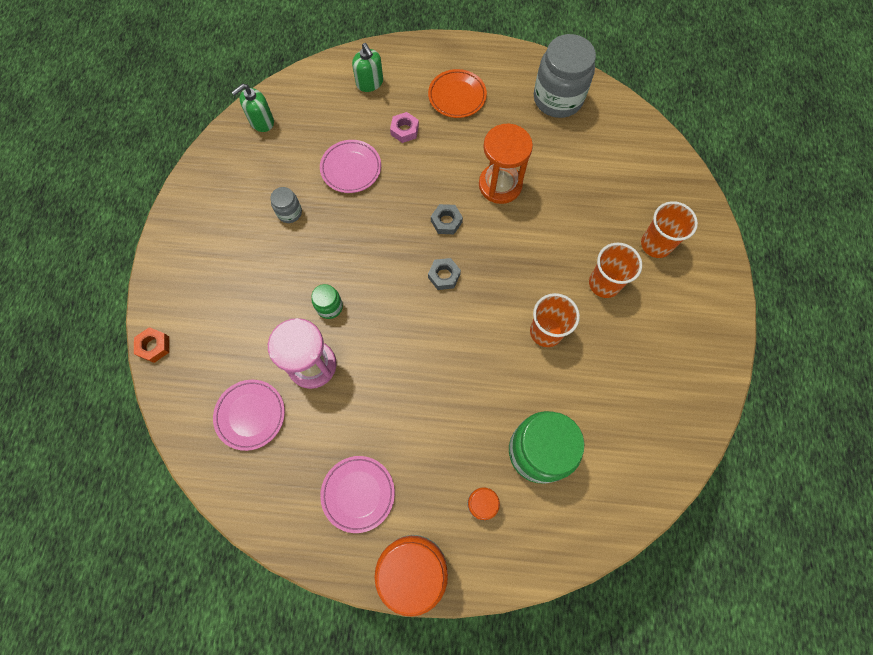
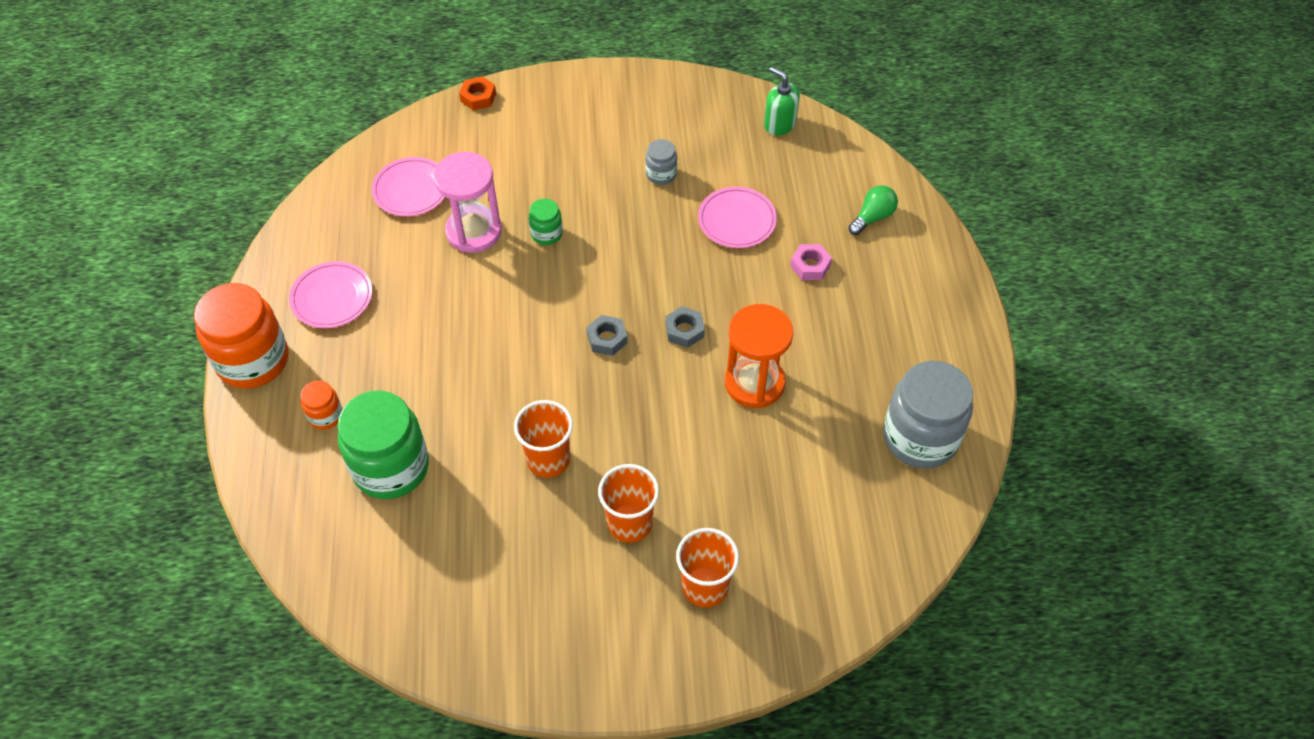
camera: 80 degrees right, 15 degrees down
green soap dispenser [352,43,383,92] -> green light bulb [848,185,898,235]
orange plate [428,69,487,118] -> none

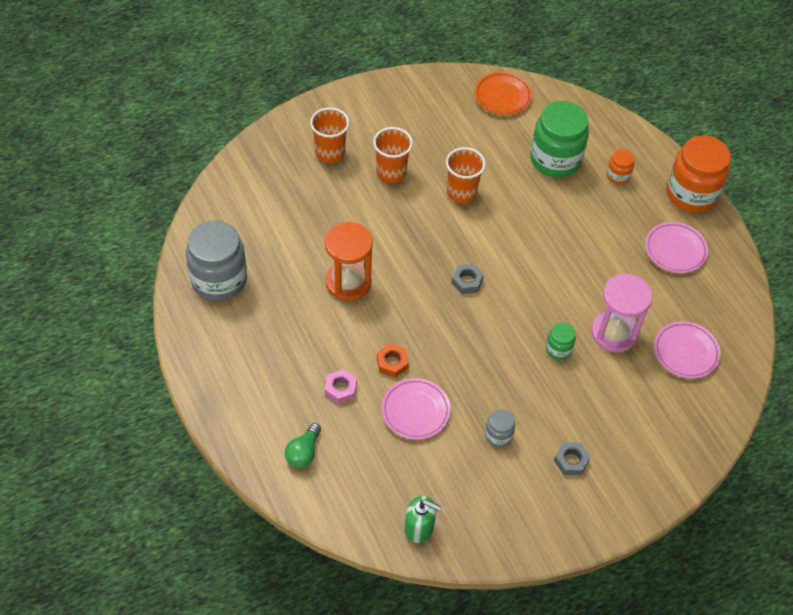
camera: 155 degrees right, 0 degrees up
orange nut [459,76,496,111] -> orange nut moved to [377,344,409,378]
grey nut [665,306,705,348] -> grey nut moved to [554,442,591,475]
none -> orange plate [475,72,532,115]

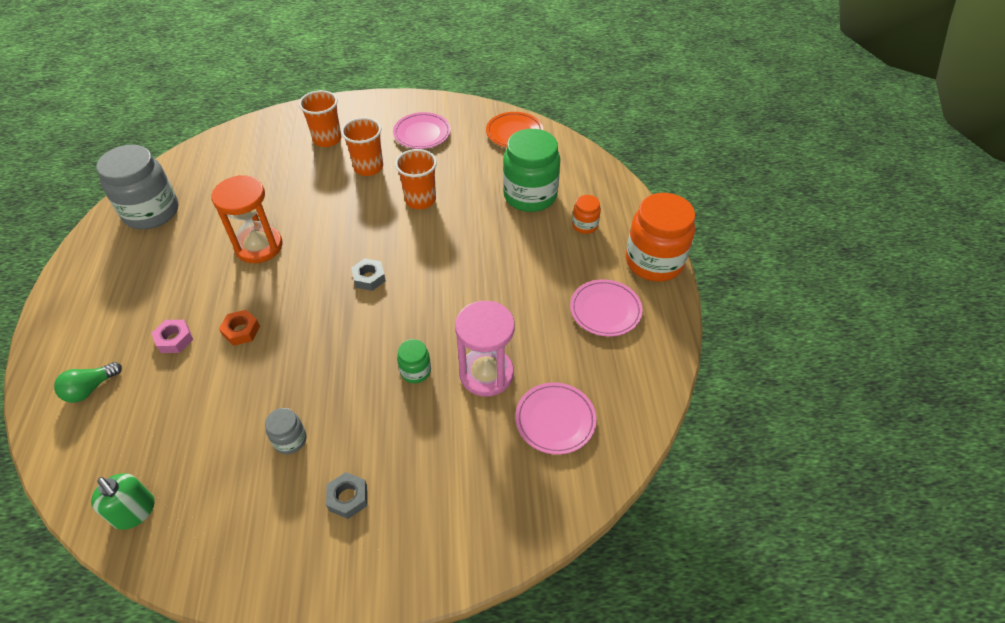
camera: 25 degrees right, 5 degrees down
pink plate [381,378,450,440] -> pink plate moved to [393,112,451,149]

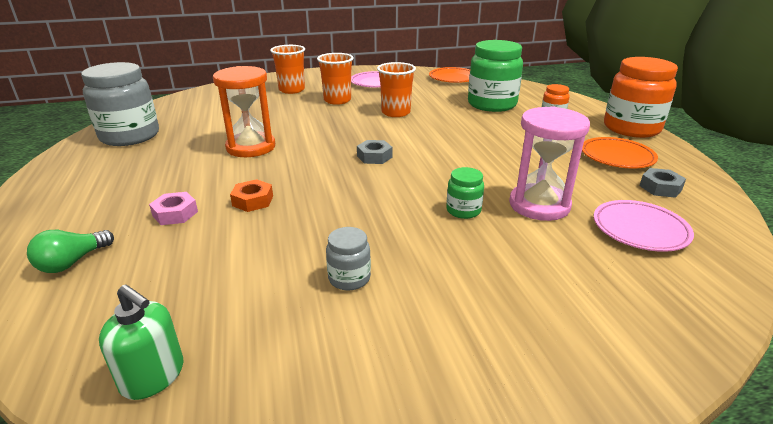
camera: 10 degrees left, 20 degrees down
grey nut [326,472,367,519] -> grey nut moved to [640,168,686,198]
pink plate [570,279,643,337] -> orange plate [582,137,658,169]

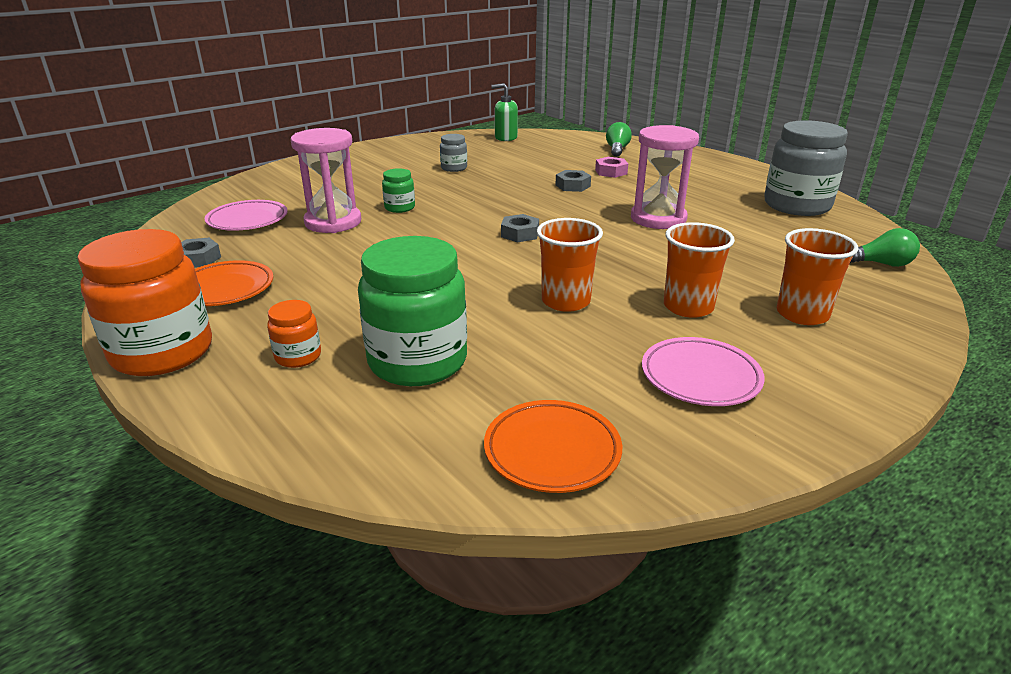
camera: 155 degrees right, 0 degrees up
orange hourglass [213,66,275,157] -> pink hourglass [631,125,699,229]
orange nut [230,179,273,212] -> grey nut [556,170,591,192]
none -> green light bulb [850,228,920,267]

